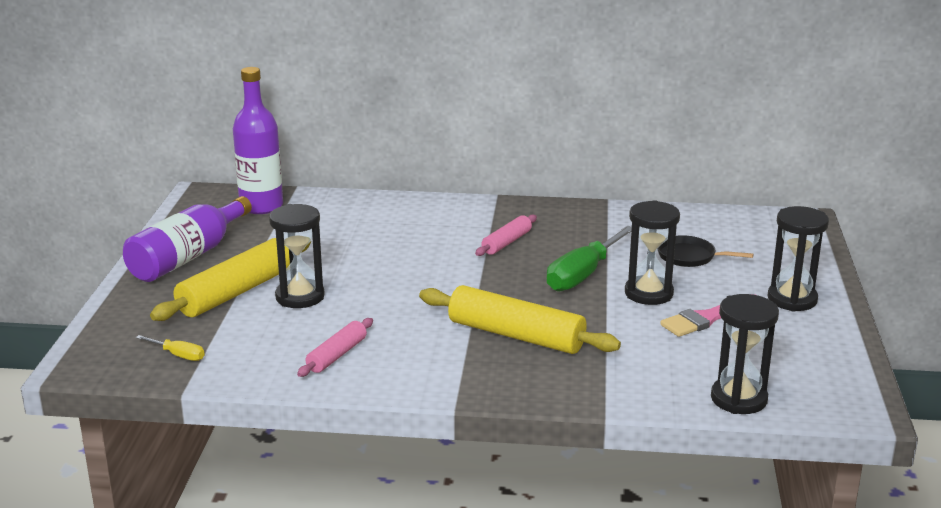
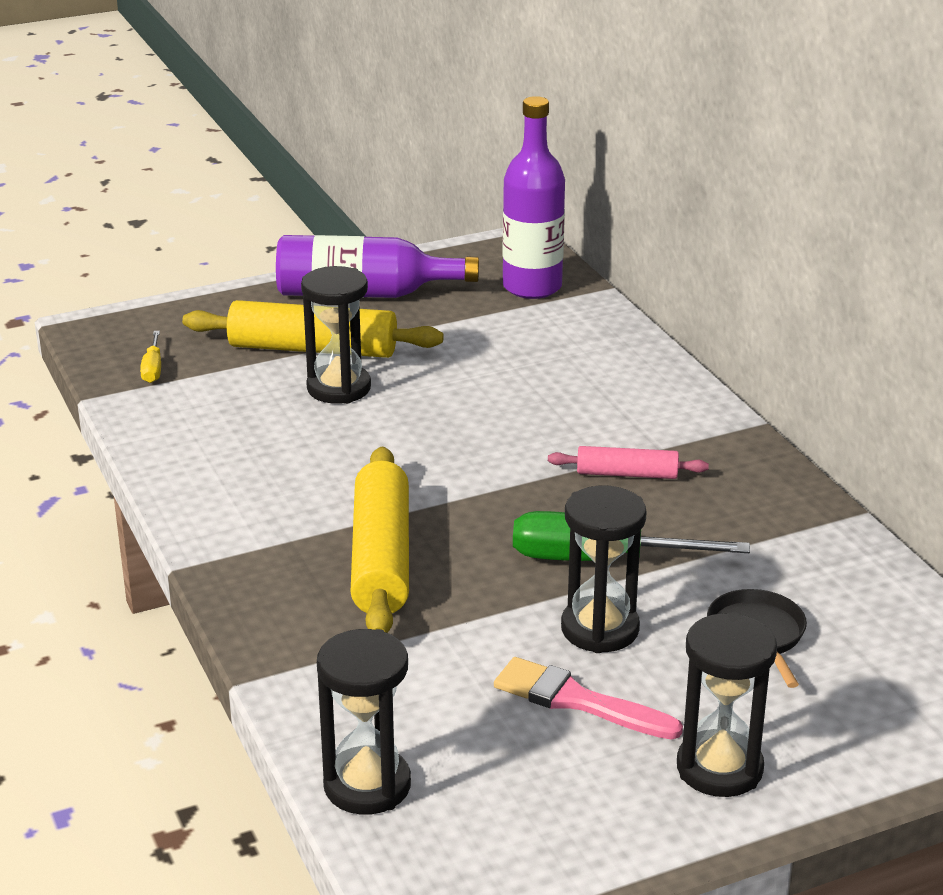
camera: 60 degrees right, 5 degrees up
pink rolling pin [297,318,373,377] -> none

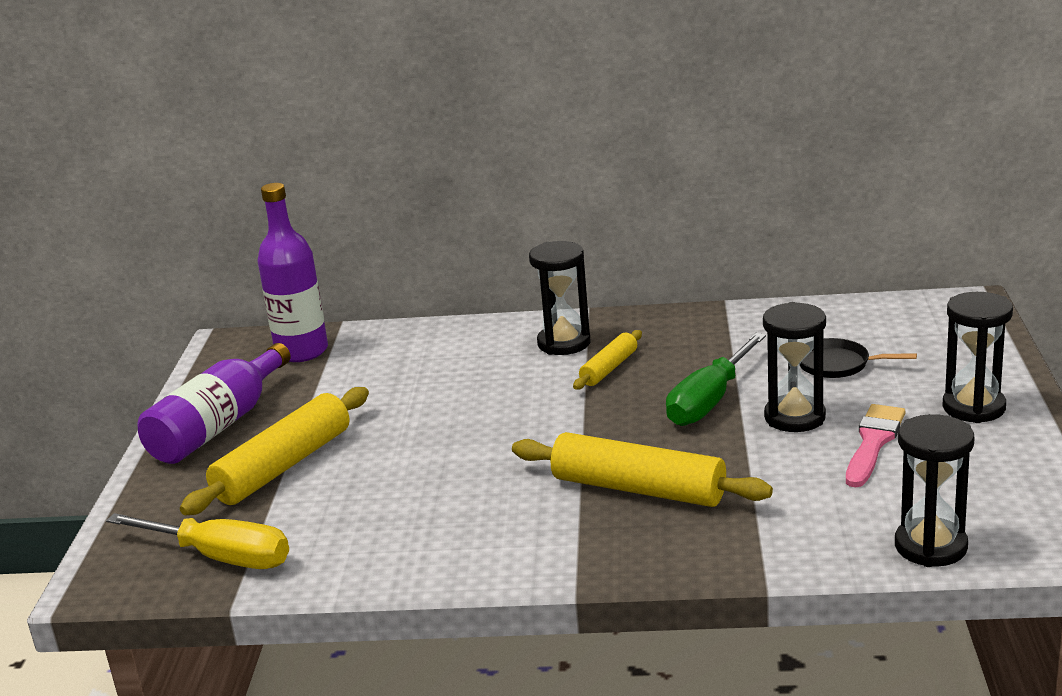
camera: 60 degrees left, 5 degrees down
yellow screwdriver [140,331,161,383] -> yellow screwdriver [106,513,289,569], size x2.08
black hourglass [301,266,371,404] -> black hourglass moved to [529,241,591,355]
pink brush [494,657,683,740] -> pink brush turned 150 degrees clockwise [846,404,905,487]
pink rolling pin [548,446,709,479] -> yellow rolling pin [573,330,642,390]

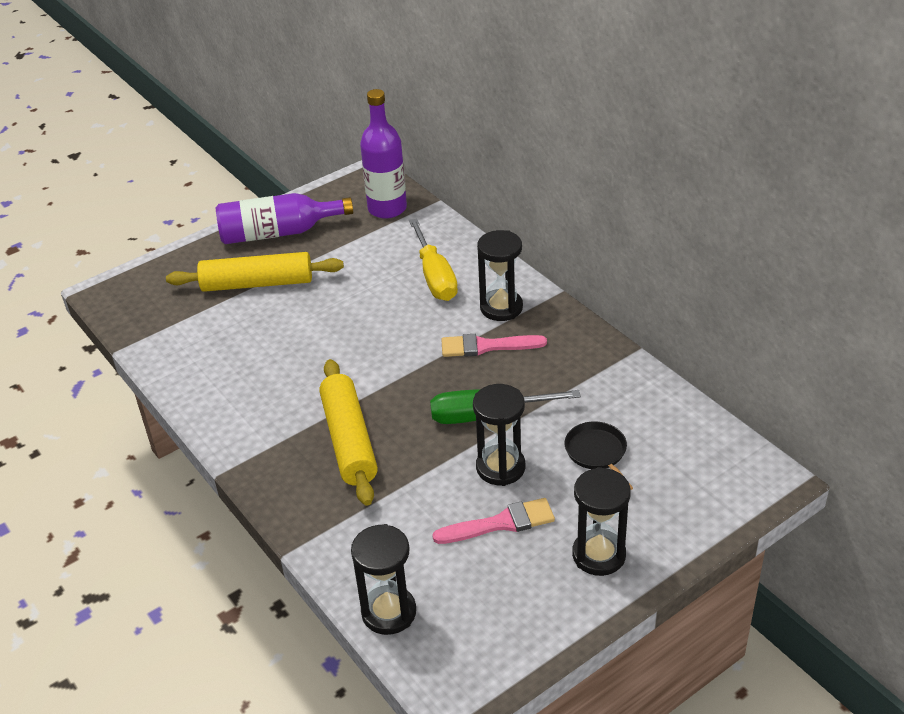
camera: 50 degrees right, 15 degrees up
yellow screwdriver [106,513,289,569] -> yellow screwdriver moved to [409,219,458,301]
yellow rolling pin [573,330,642,390] -> pink brush [441,334,547,357]

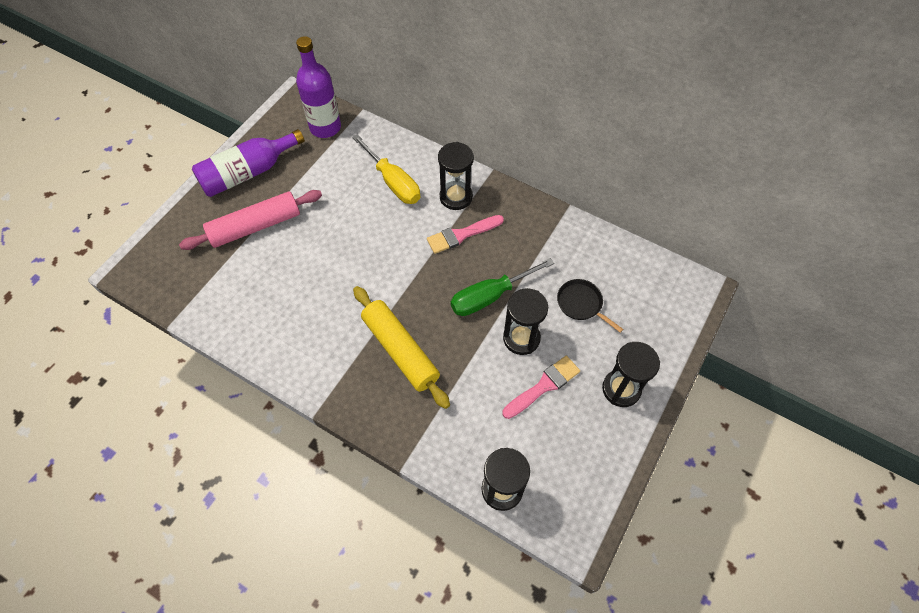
camera: 25 degrees left, 20 degrees up
yellow rolling pin [166,252,344,292] -> pink rolling pin [179,190,322,250]

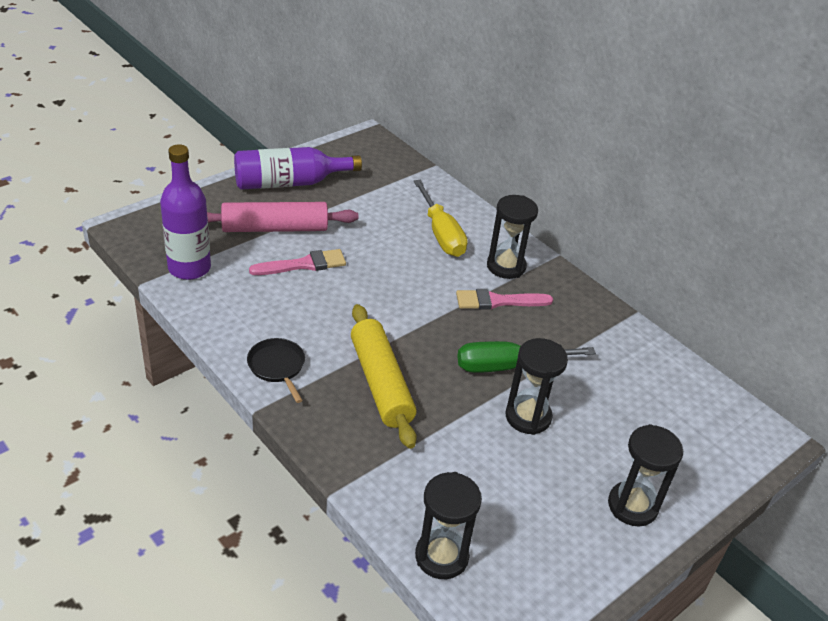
camera: 15 degrees right, 20 degrees down
purple bottle [296,36,341,138] -> purple bottle moved to [160,144,211,280]
pink brush [502,356,580,419] -> pink brush moved to [249,249,346,275]
black pan [557,279,623,333] -> black pan moved to [247,338,305,403]

